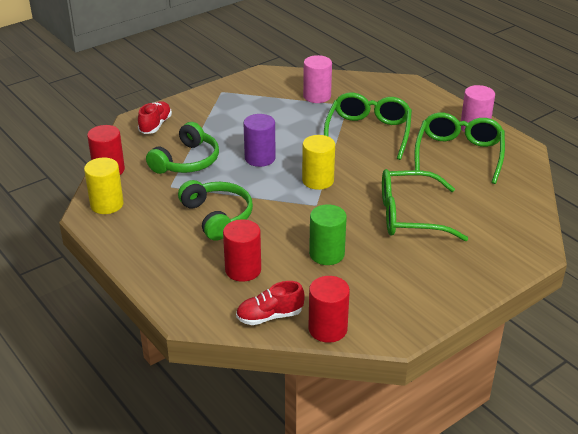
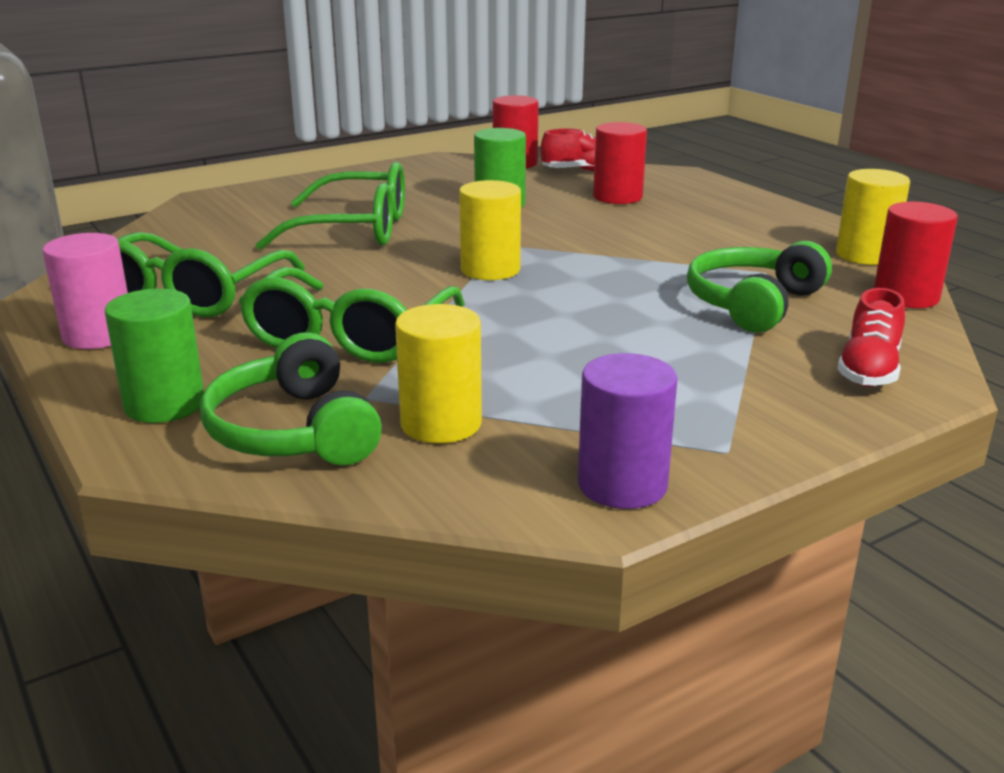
camera: 175 degrees left, 10 degrees down
green headphones [178,180,253,241] -> green headphones moved to [200,332,382,465]
purple cylinder [243,114,276,167] -> purple cylinder moved to [578,353,678,509]
pink cylinder [303,55,332,103] -> yellow cylinder [395,304,482,443]
none -> green cylinder [105,288,204,423]

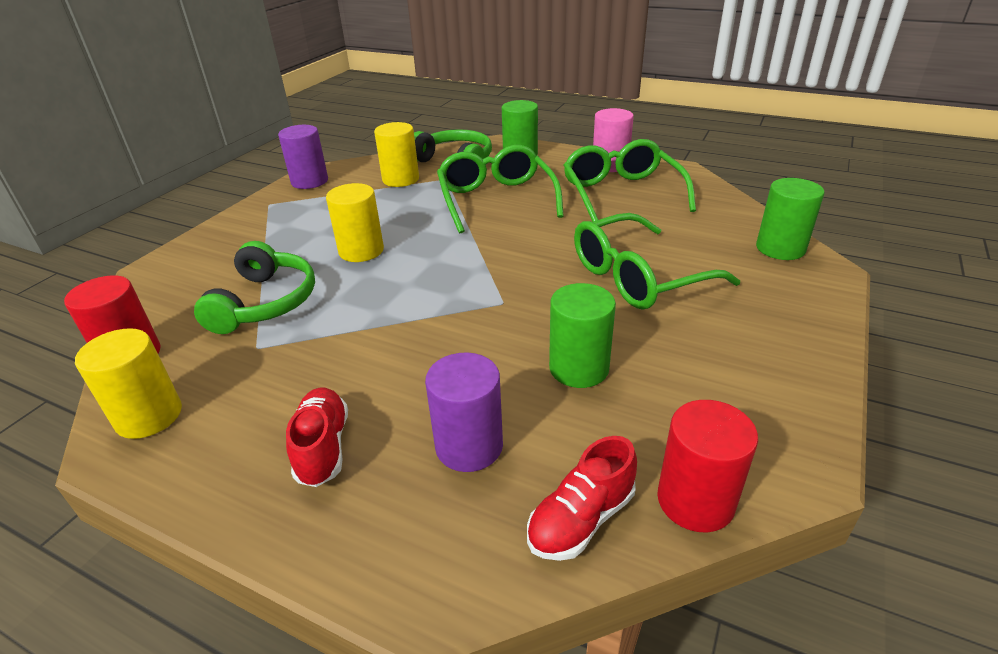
camera: 150 degrees right, 10 degrees up
yellow cylinder [459,180,521,280] -> yellow cylinder moved to [326,183,384,262]
red cylinder [593,122,647,204] -> purple cylinder [425,353,503,472]
red shoe [837,288,905,387] -> red shoe moved to [286,388,348,487]
none -> green cylinder [756,178,824,260]

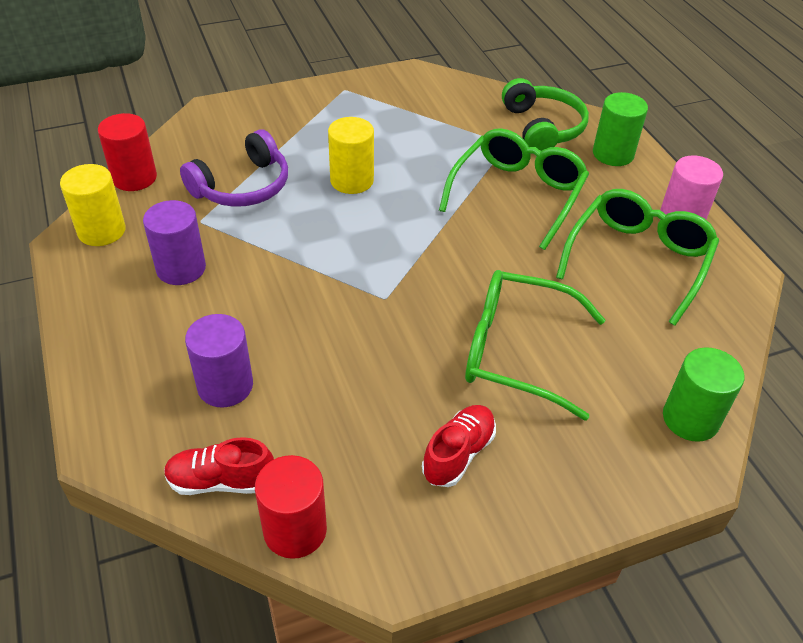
camera: 40 degrees right, 10 degrees up
green headphones [194,241,315,334] -> purple headphones [180,129,288,207]
purple cylinder [278,125,328,189] -> purple cylinder moved to [143,200,206,285]
red shoe [286,388,348,487] -> red shoe moved to [422,405,496,487]
yellow cylinder [374,122,419,187] -> none
green cylinder [549,283,616,388] -> none

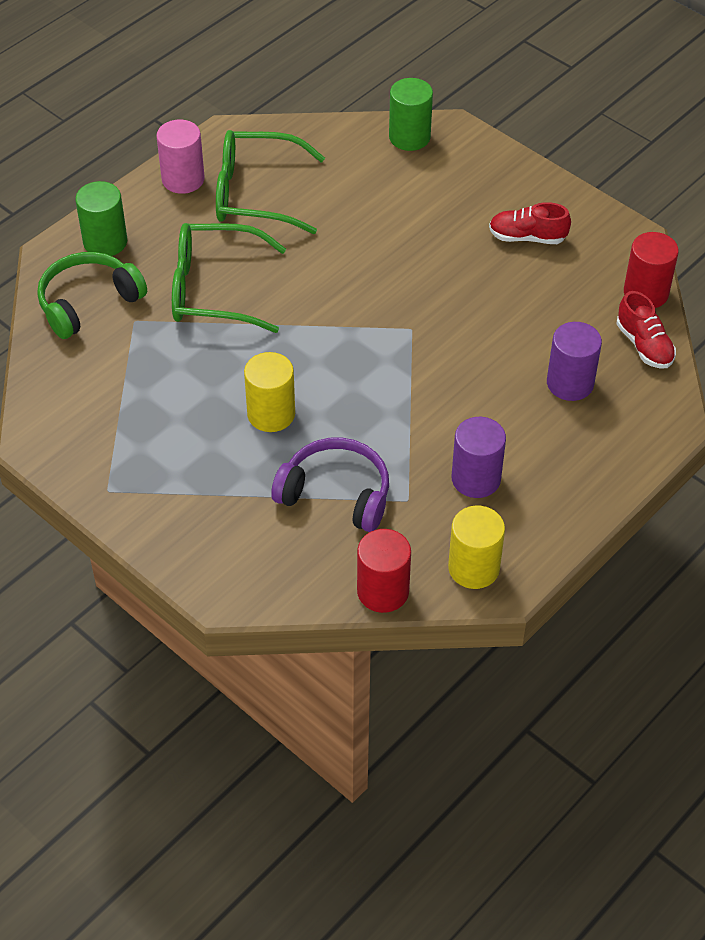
camera: 115 degrees left, 5 degrees up
green glasses [465,270,605,421] -> none

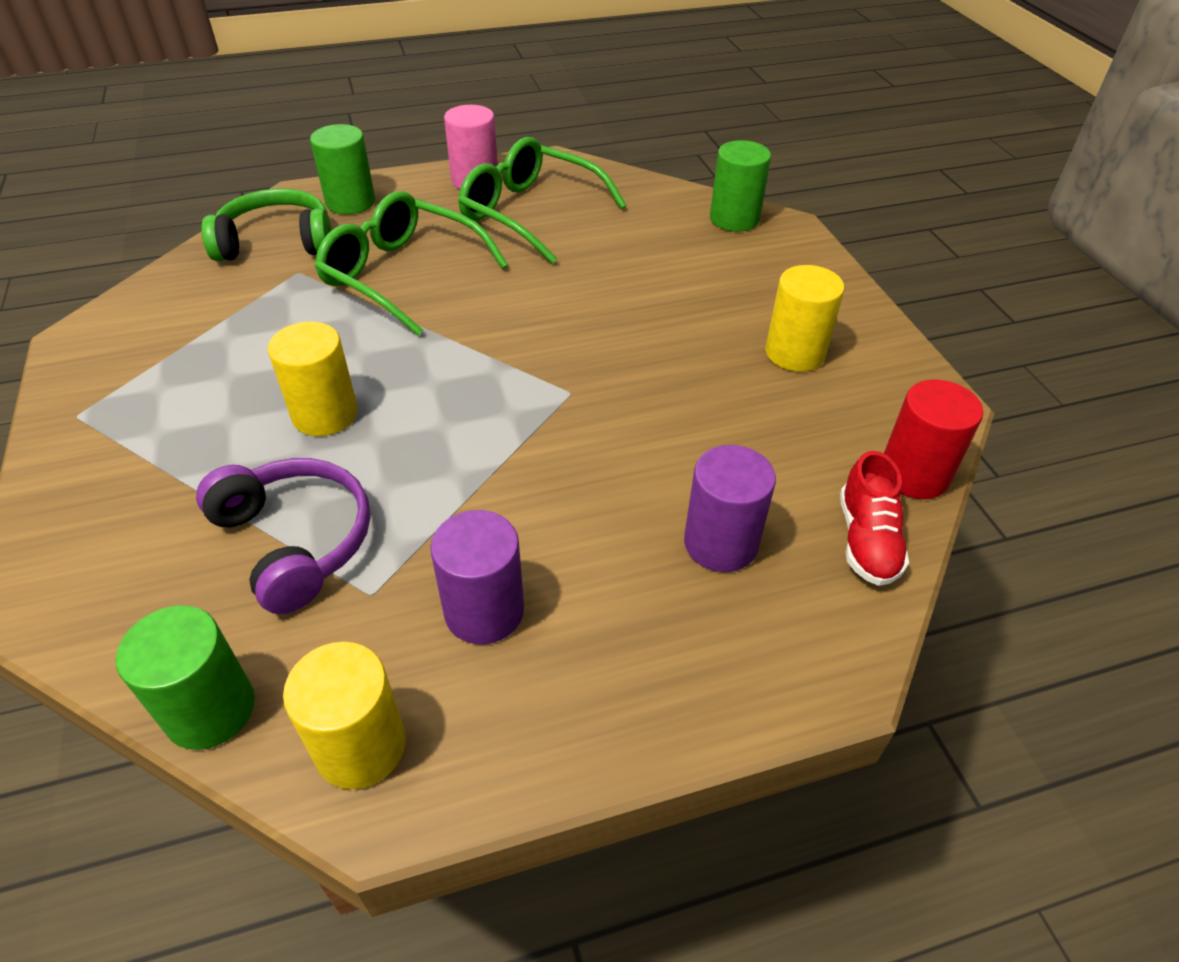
camera: 30 degrees right, 5 degrees down
red cylinder [357,529,411,613] -> green cylinder [116,605,255,750]
red shoe [489,202,571,244] -> yellow cylinder [765,265,844,372]

